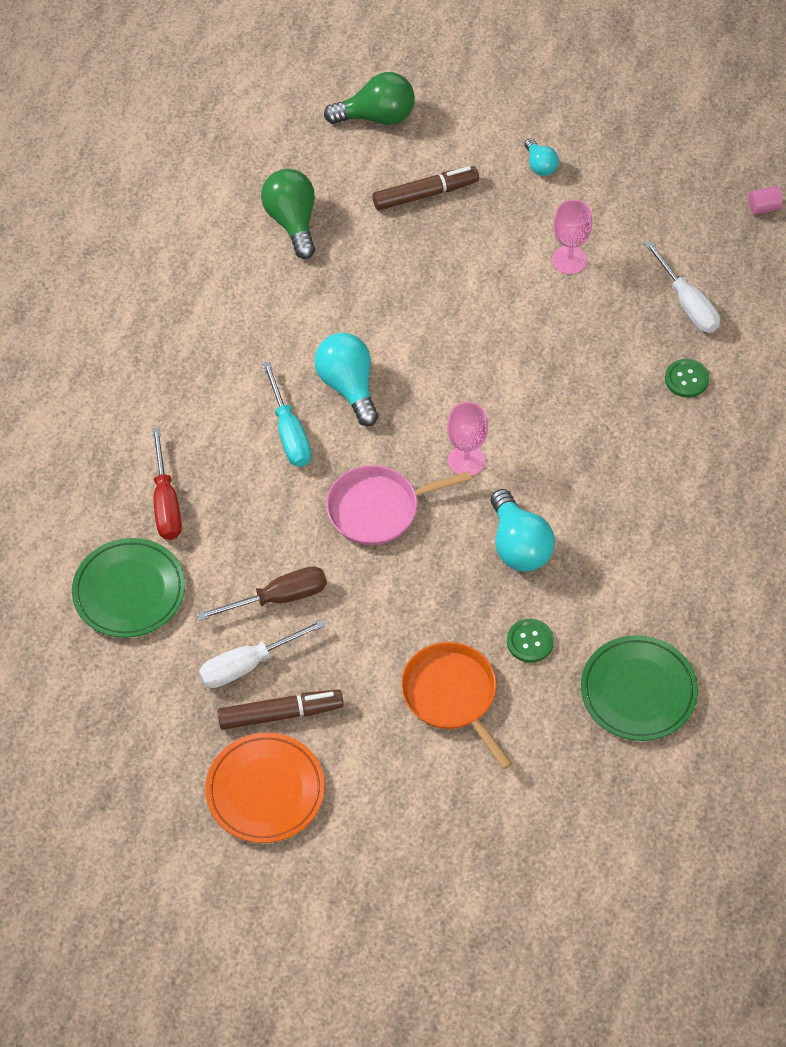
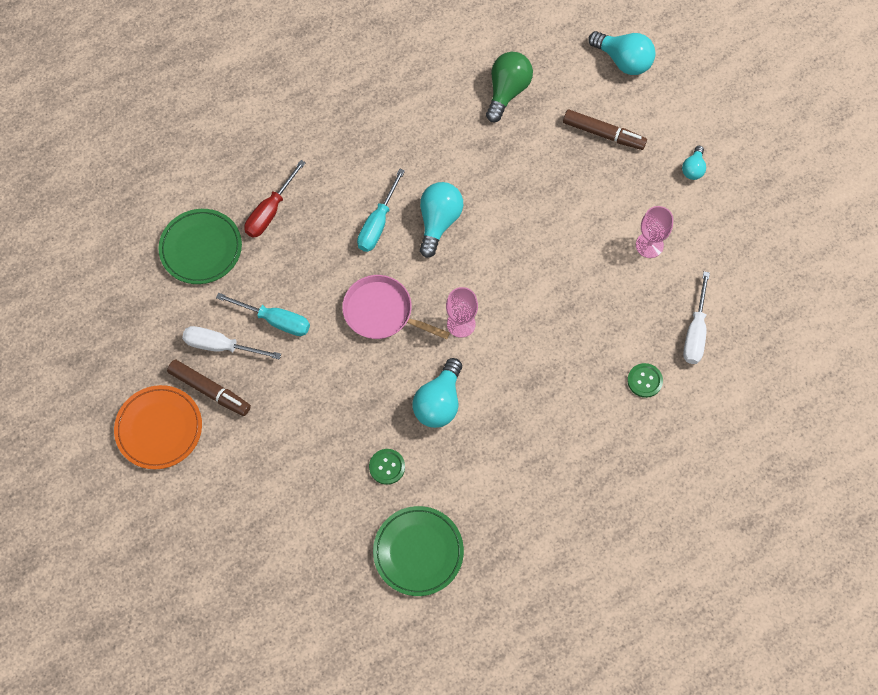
camera: 40 degrees right, 10 degrees up
brown screwdriver [197,566,327,621] -> turquoise screwdriver [216,293,310,336]
green light bulb [324,72,415,125] -> turquoise light bulb [588,31,656,75]
orange pan [401,642,512,769] -> none
pink cylinder [748,186,783,215] -> none

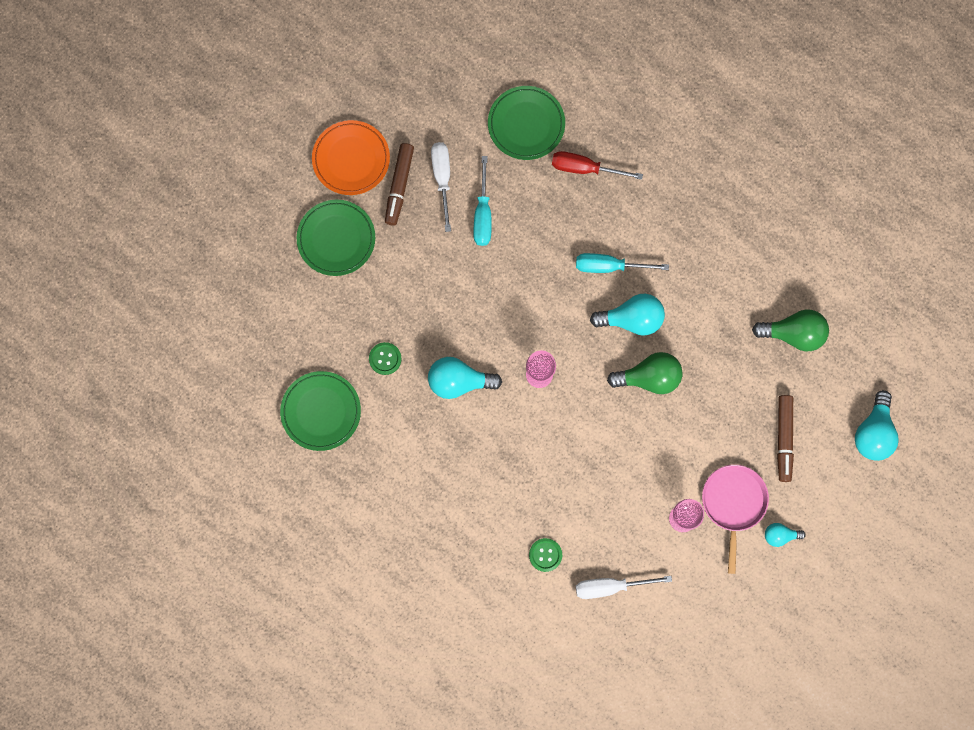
camera: 70 degrees right, 10 degrees up
pink pan [342,275,450,339] -> pink pan moved to [702,465,769,574]
none -> green plate [296,200,375,276]
none -> green light bulb [607,352,683,394]

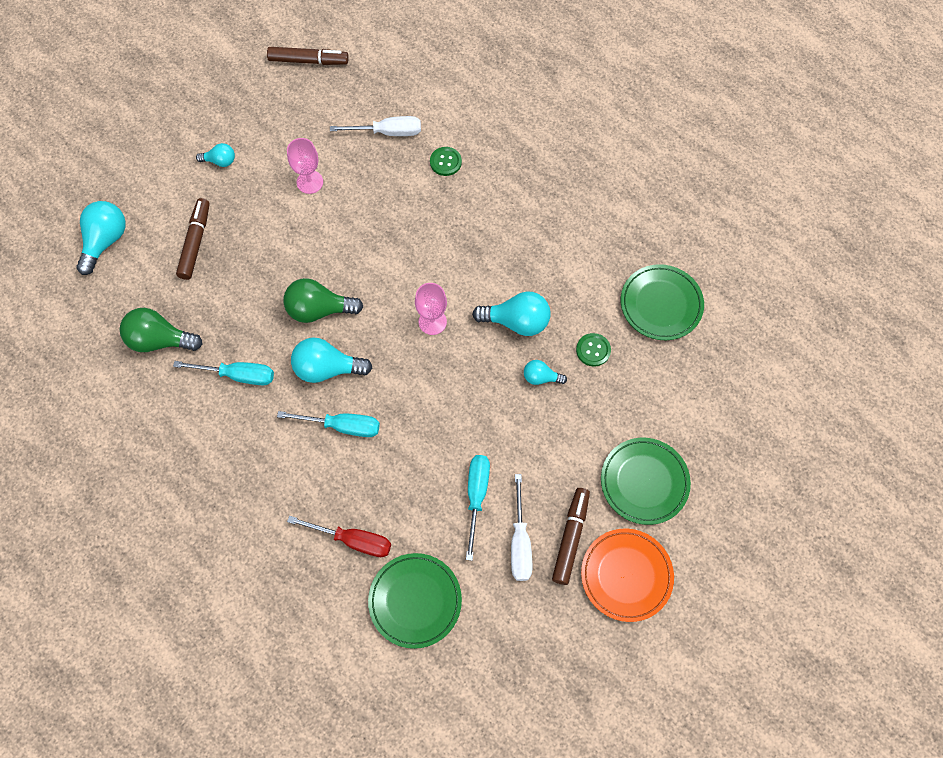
camera: 175 degrees left, 10 degrees down
pink pan [702,465,769,574] -> none
none -> turquoise screwdriver [173,361,274,385]
none -> brown marker [267,47,349,65]
none -> turquoise light bulb [524,360,567,385]

